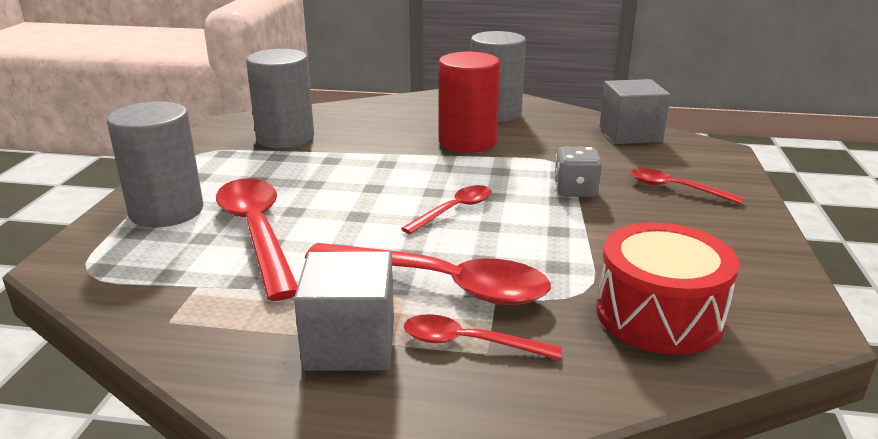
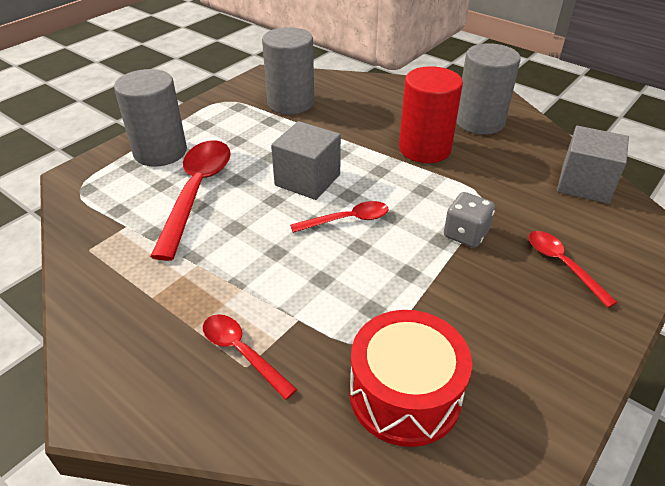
camera: 30 degrees right, 15 degrees up
grey cube [294,251,394,371] -> grey cube moved to [271,121,341,200]
red spoon [305,243,551,305] -> none

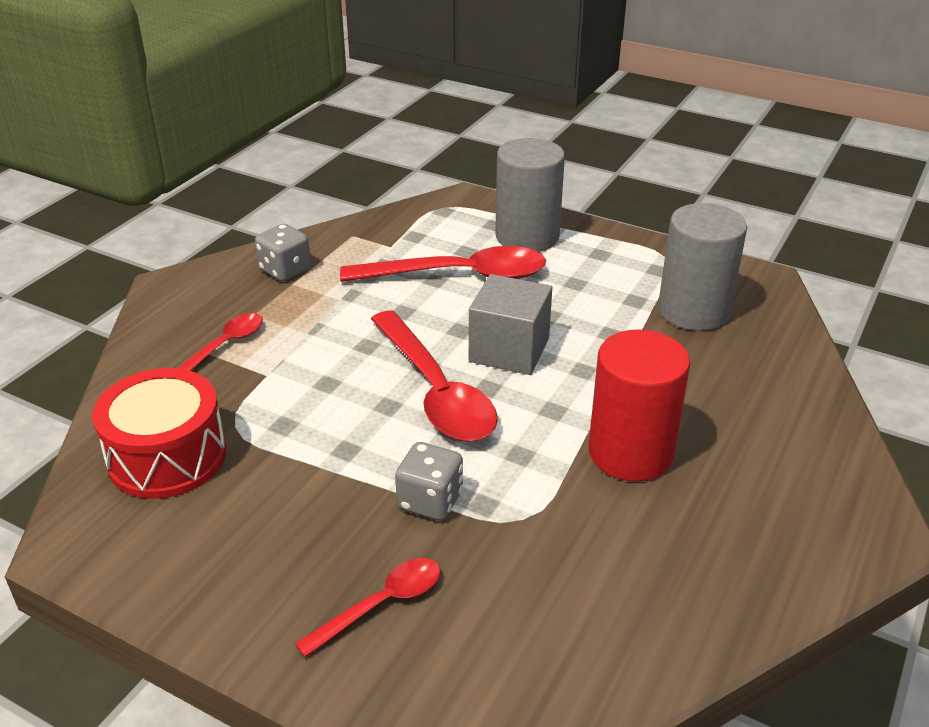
camera: 80 degrees right, 5 degrees down
red spoon [290,201,389,233] -> red spoon [371,310,498,442], size x1.84
grey cylinder [456,43,521,135] -> none
grey cube [557,126,629,204] -> none
none -> grey dice [255,224,311,281]

